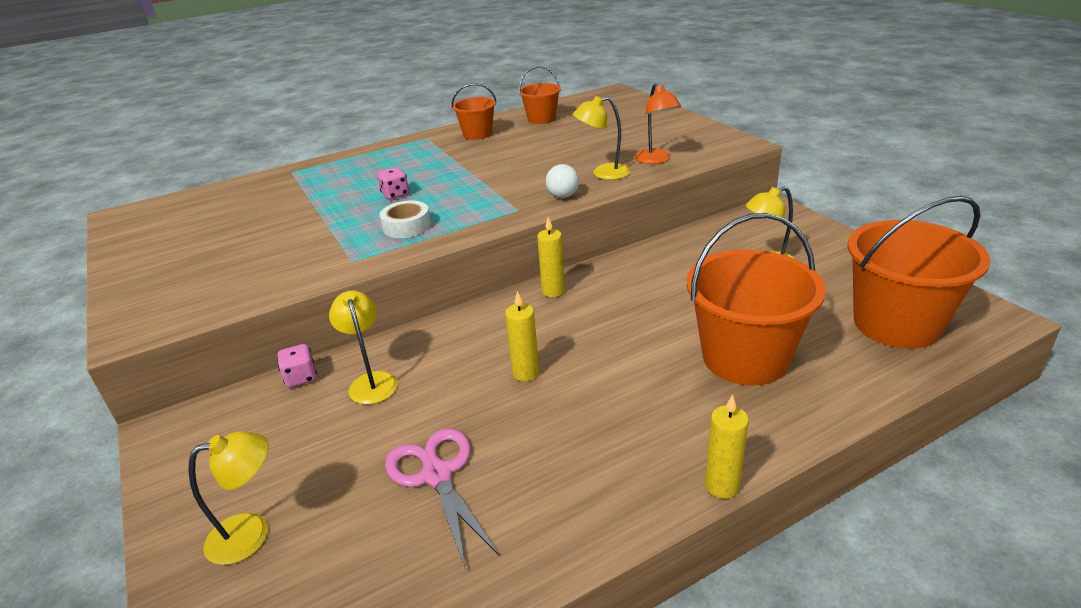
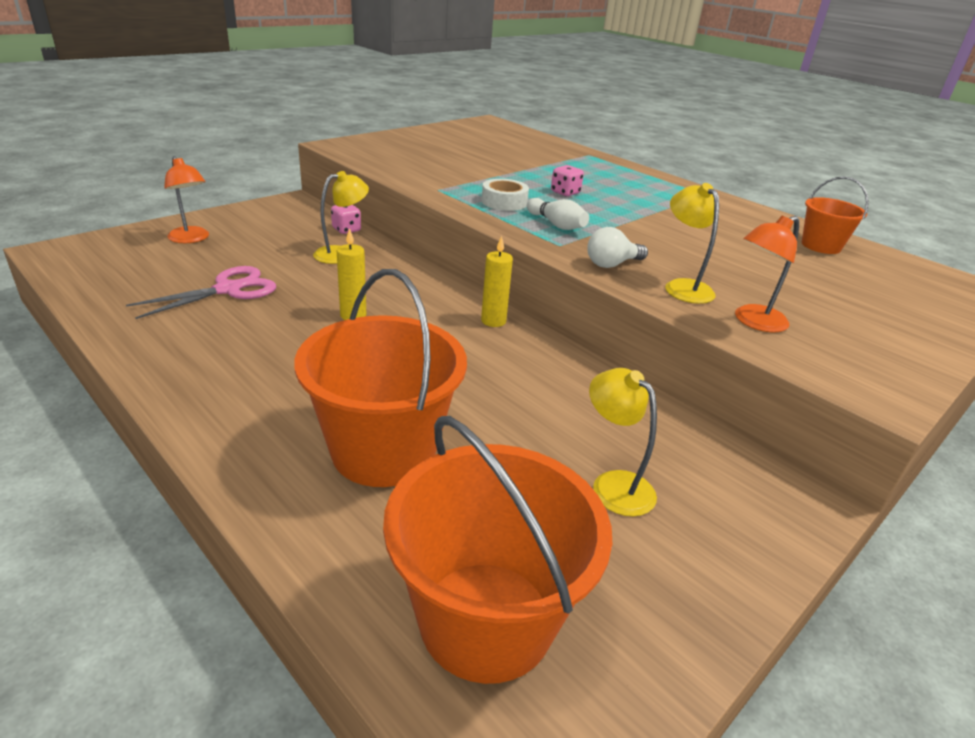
camera: 70 degrees right, 0 degrees up
yellow lamp [189,431,269,565] -> orange lamp [164,156,209,243]
orange bucket [452,83,497,140] -> none
yellow candle [705,394,749,499] -> none
none -> white bowling pin [527,198,589,230]

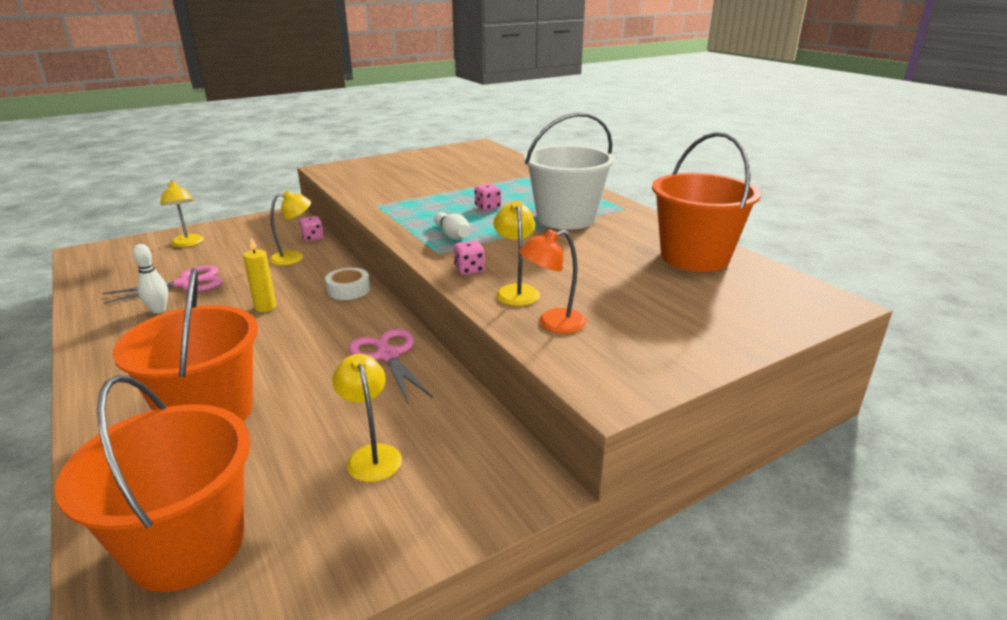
camera: 15 degrees right, 5 degrees down
orange lamp [164,156,209,243] -> yellow lamp [160,180,204,247]
white tape [481,179,529,211] -> white tape moved to [325,268,370,300]
yellow candle [481,236,513,327] -> none
white light bulb [587,227,648,268] -> pink dice [454,241,485,275]
orange bucket [802,176,869,254] -> orange bucket [652,132,761,272], size x1.87
none -> white bowling pin [133,244,168,313]
none -> pink scissors [349,329,433,403]
none -> white bucket [524,112,615,230]

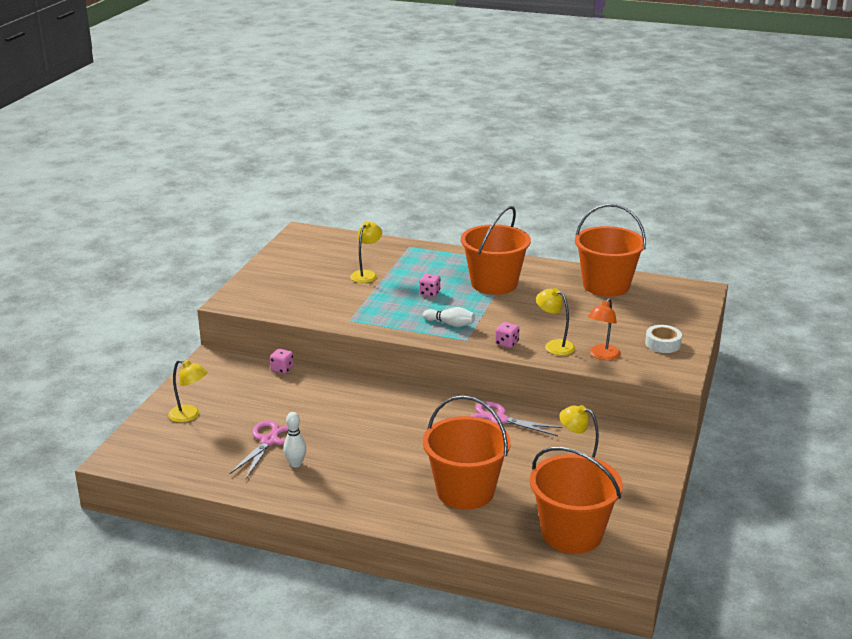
camera: 40 degrees left, 0 degrees up
yellow candle [243,237,276,312] -> none
yellow lamp [269,191,311,265] -> yellow lamp moved to [350,221,382,283]
white tape [325,268,370,300] -> white tape moved to [645,325,682,353]
white bucket [524,112,615,230] -> orange bucket [461,206,531,295]

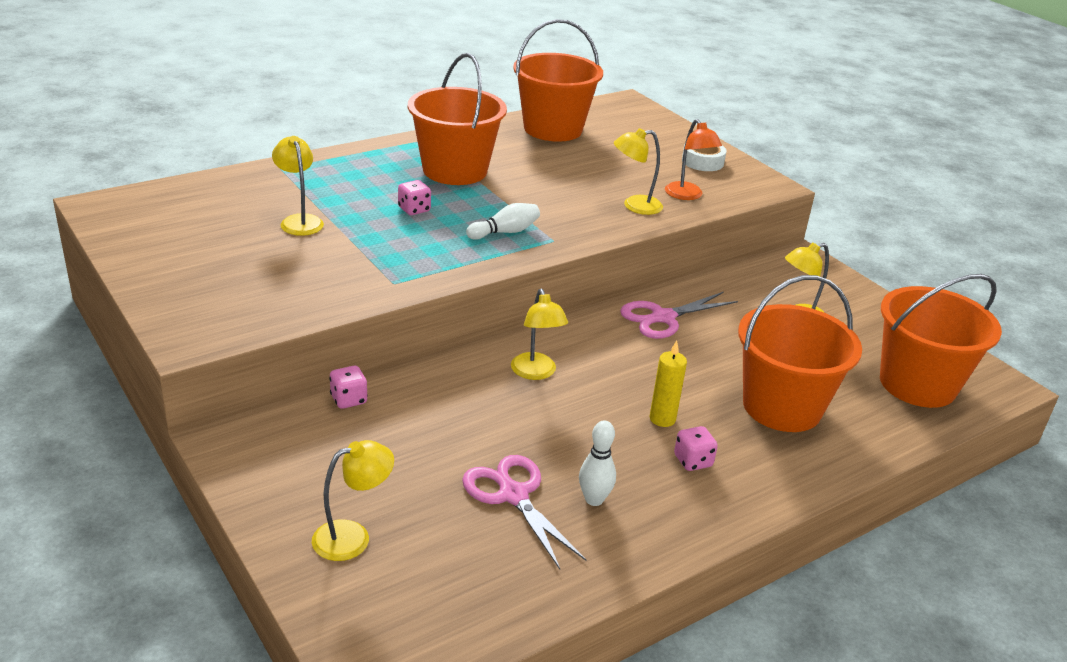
camera: 55 degrees left, 5 degrees up
pink dice [495,322,519,348] -> pink dice moved to [674,426,718,471]
none -> yellow lamp [511,289,568,380]
none -> yellow candle [650,340,687,427]

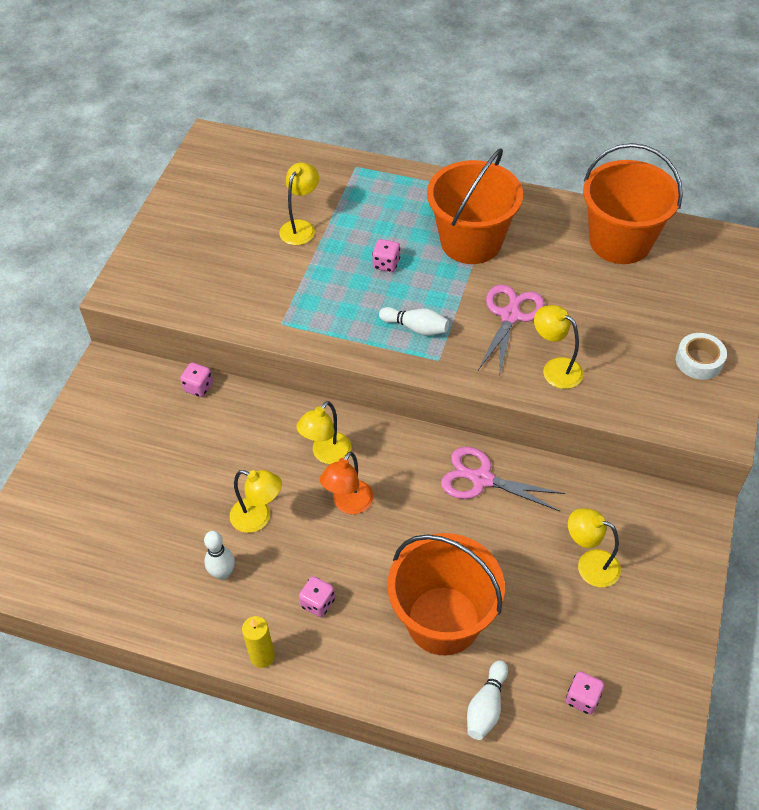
camera: 55 degrees right, 20 degrees up
yellow lamp [312,440,394,561] -> yellow lamp moved to [230,470,282,533]
pink scissors [462,455,586,569] -> pink scissors moved to [478,284,545,376]
yellow candle [650,340,687,427] -> yellow candle moved to [242,616,275,668]
orange lamp [665,119,722,200] -> orange lamp moved to [320,451,374,514]
orange bucket [880,274,1002,408] -> pink dice [566,671,604,714]
none -> white bowling pin [467,660,508,740]

